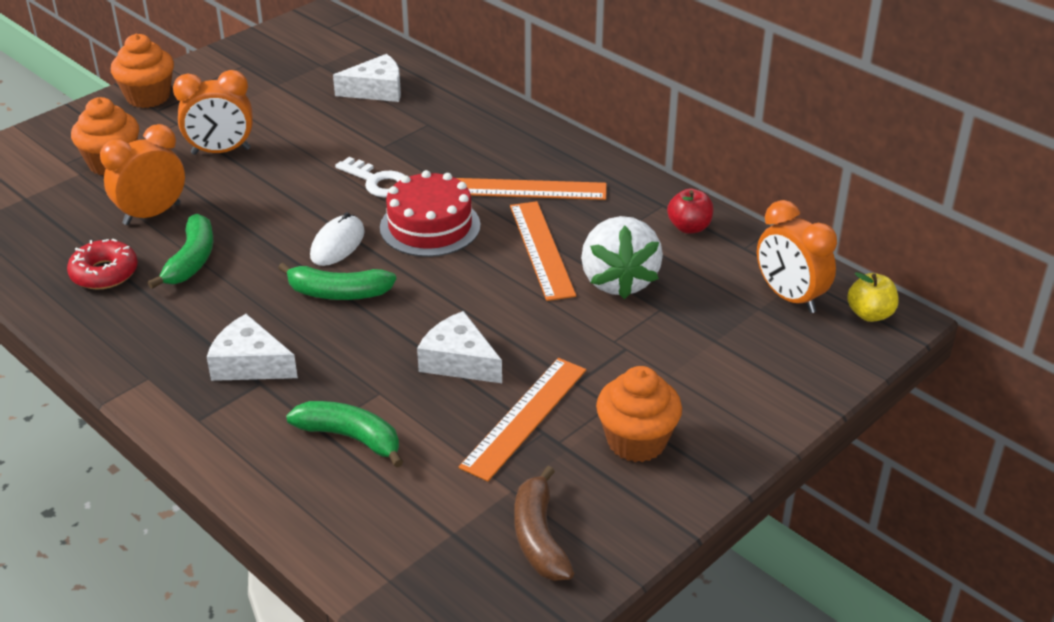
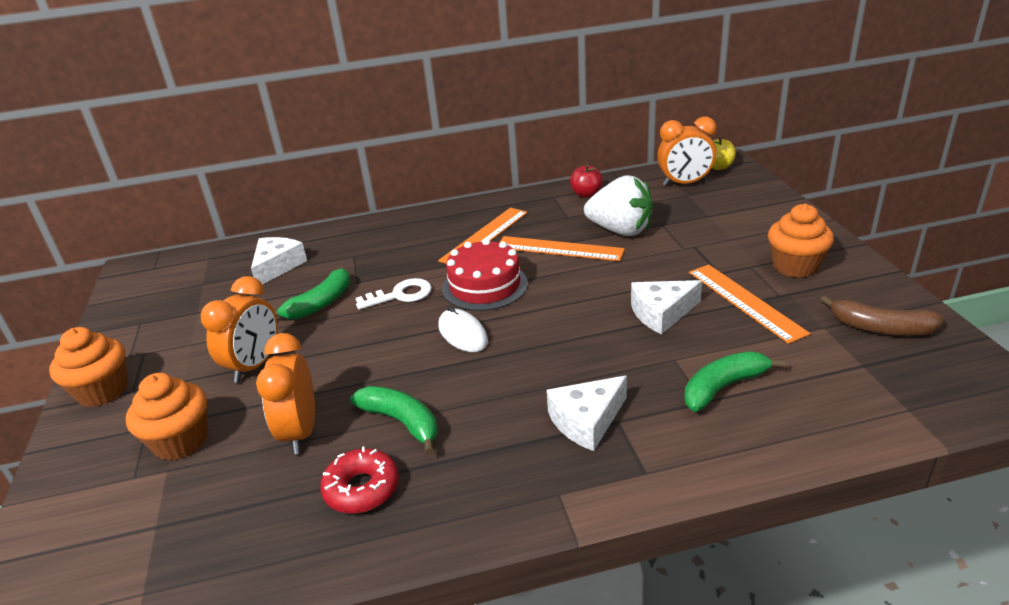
camera: 55 degrees left, 5 degrees down
green banana [278,262,396,300] -> green banana moved to [274,268,350,319]

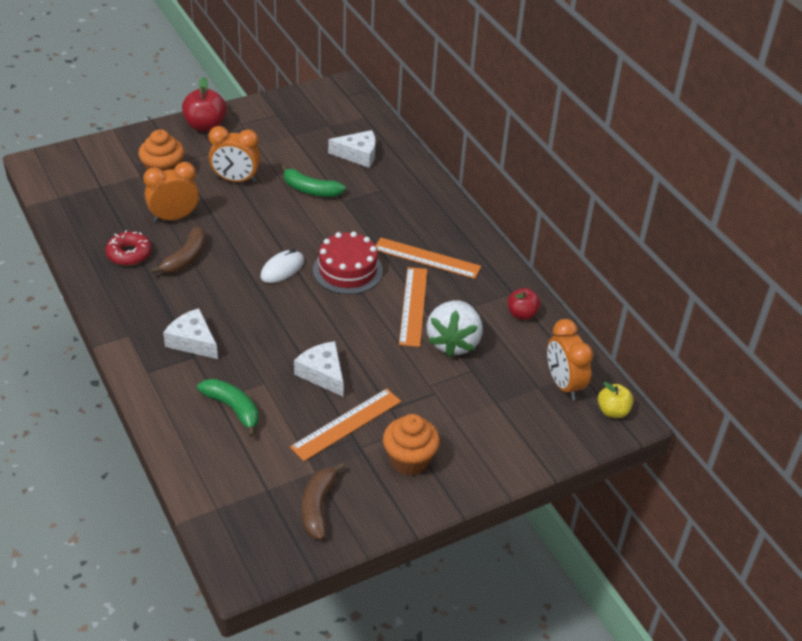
camera: 70 degrees right, 10 degrees up
orange cupcake [49,327,128,407] -> red apple [182,77,227,132]
green banana [350,386,438,455] -> brown banana [151,226,206,274]
white key [356,278,432,310] -> none

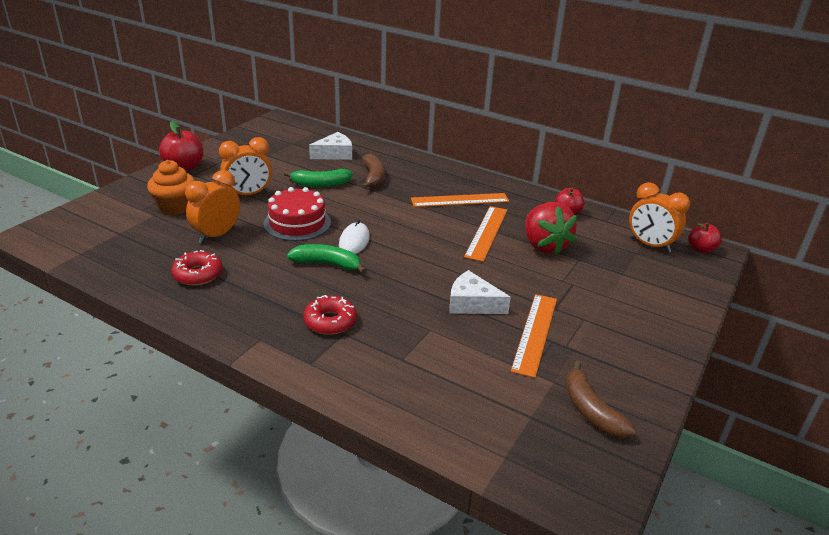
camera: 30 degrees left, 10 degrees down
brown banana [151,226,206,274] -> brown banana moved to [362,154,385,189]
white cheese [163,308,218,359] -> red donut [303,295,357,335]
green banana [197,379,259,437] -> green banana moved to [287,244,366,274]
red cake [313,232,383,294] -> red cake moved to [264,187,331,241]
orange cupcake [383,414,440,476] -> none
orange ruler [399,267,427,347] -> orange ruler turned 45 degrees clockwise [464,206,507,262]
white strawberry [427,300,483,358] -> red strawberry [525,202,577,255]
yellow apple [598,382,634,418] -> red apple [689,223,722,254]

